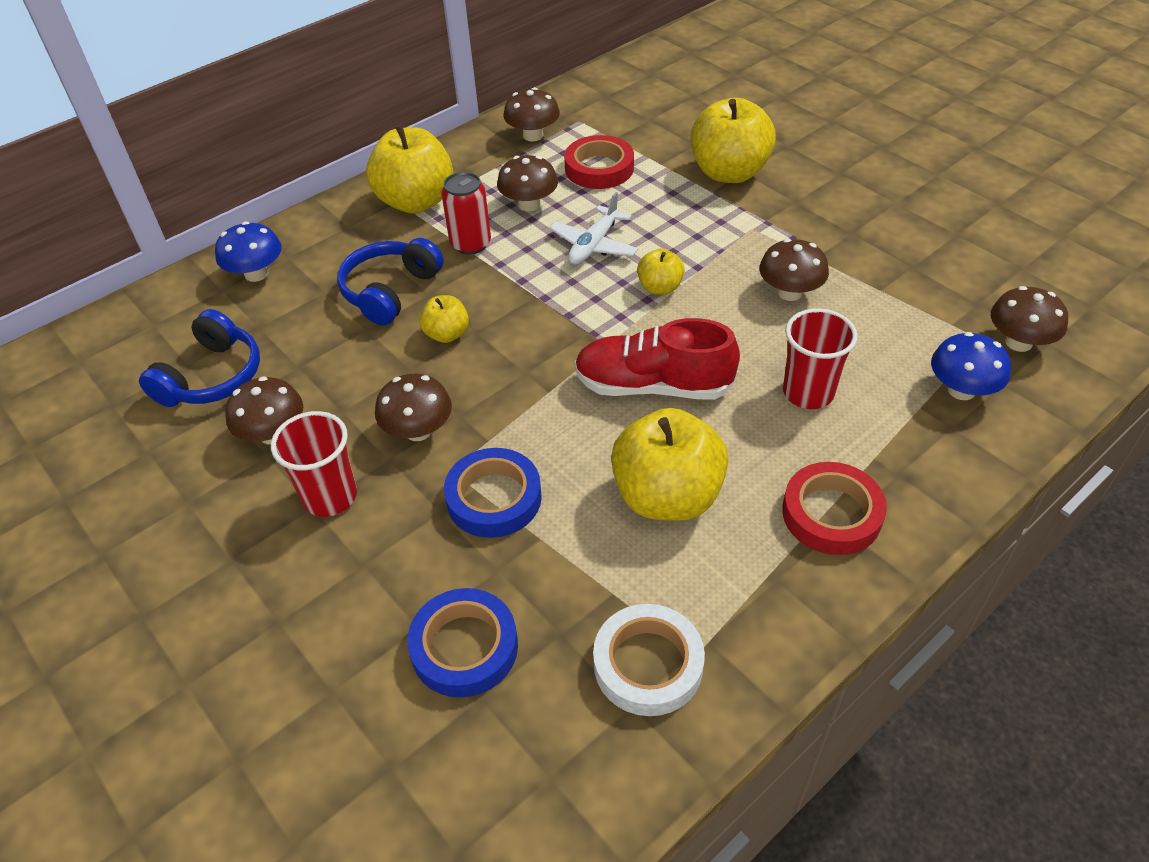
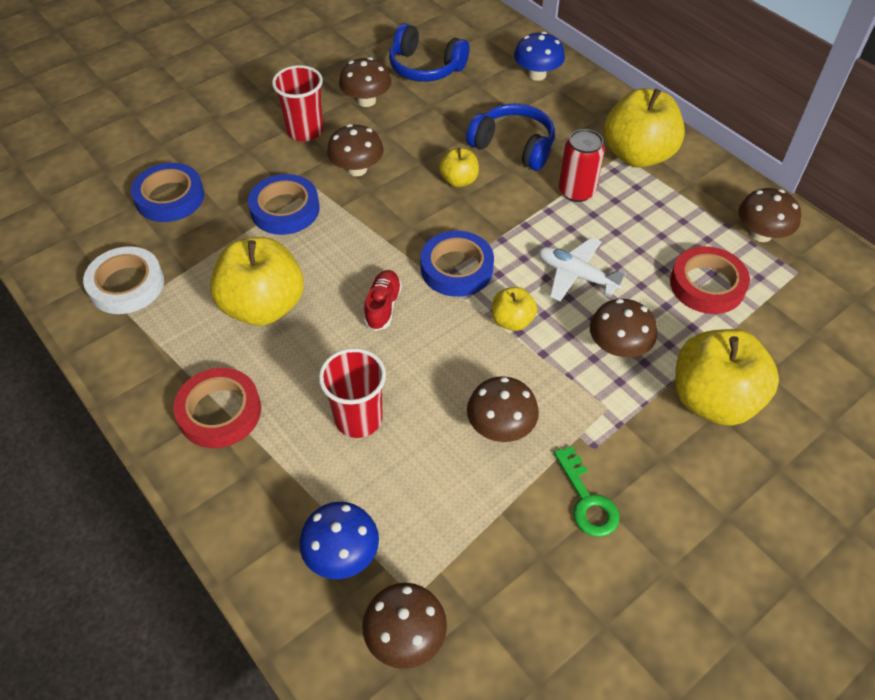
camera: 90 degrees right, 5 degrees up
brown mushroom [497,155,558,212] -> brown mushroom moved to [590,299,657,357]
red shoe [575,318,740,400] -> red shoe [364,270,402,331], size x0.54
none -> blue tape [420,231,494,297]
none -> green key [554,446,620,537]

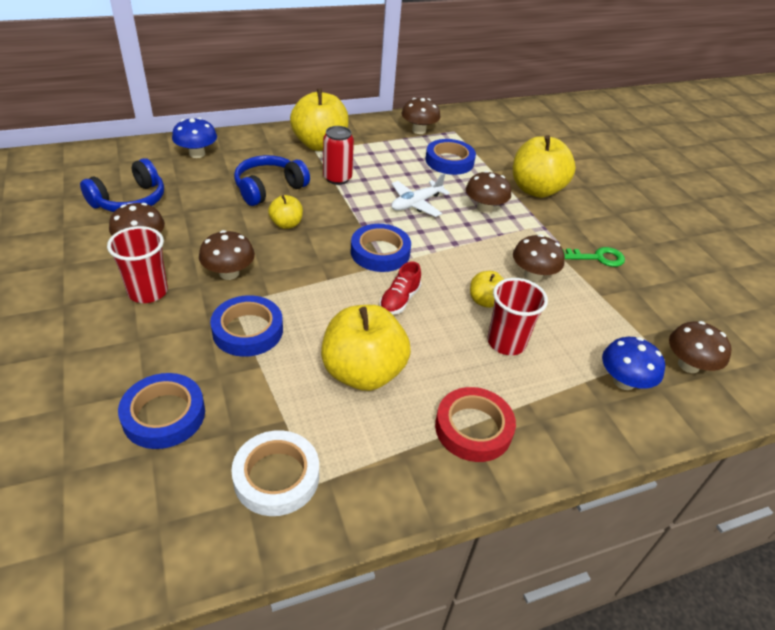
camera: 75 degrees left, 10 degrees down
red shoe [364,270,402,331] -> red shoe turned 90 degrees counterclockwise [379,262,421,315]
yellow apple [492,287,537,331] -> yellow apple moved to [470,271,504,308]
red tape [670,246,750,314] -> blue tape [426,139,476,175]

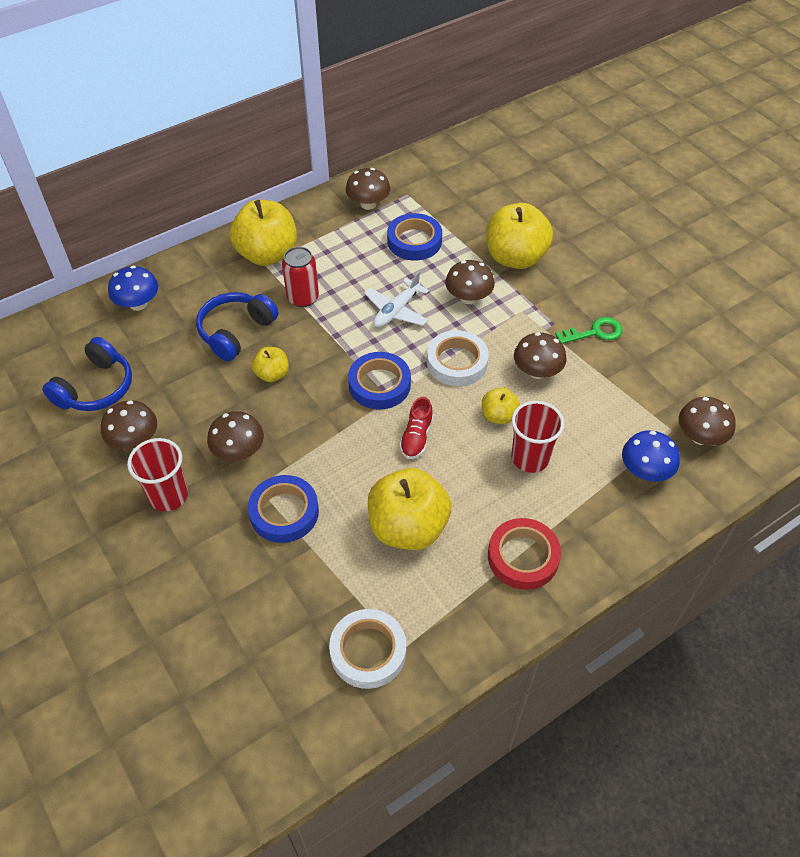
camera: 10 degrees left, 10 degrees up
blue tape [118,373,205,449] -> none
none -> white tape [427,330,489,386]

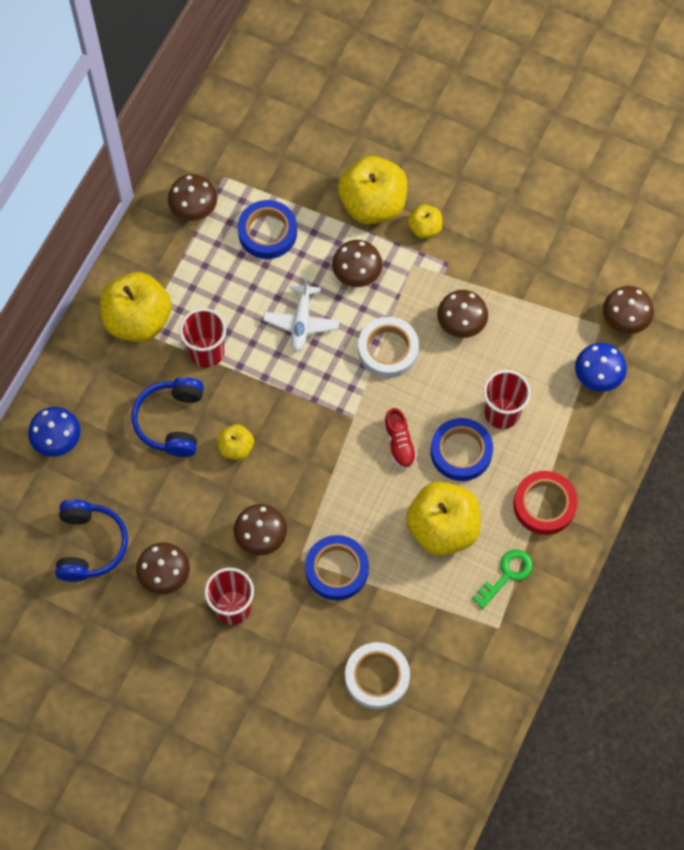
camera: 30 degrees left, 15 degrees up
red can [282,247,319,307] -> red cup [179,308,226,368]
white tape [329,609,406,689] -> white tape moved to [345,642,410,709]
blue tape [348,352,411,410] -> blue tape moved to [431,418,493,481]
yellow apple [482,387,520,424] -> yellow apple moved to [408,204,442,239]
green key [555,317,623,344] -> green key moved to [472,549,533,609]

